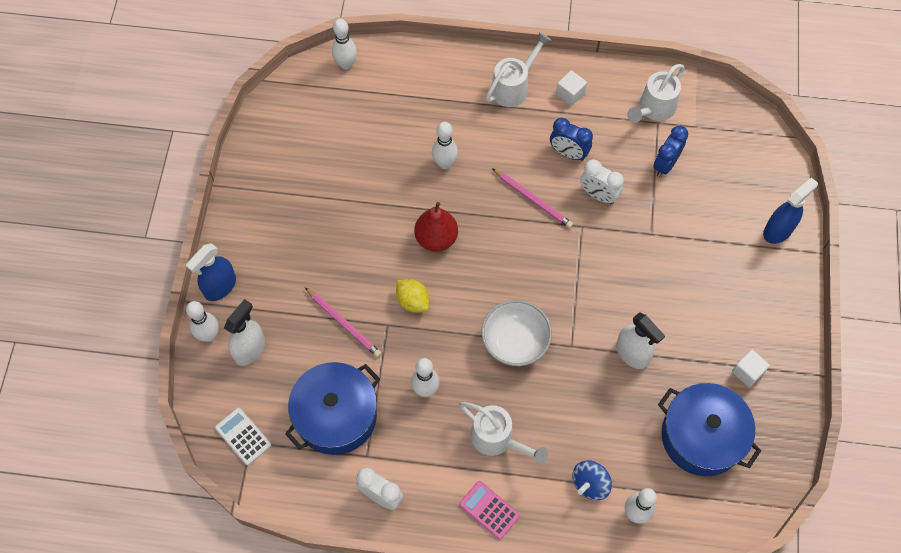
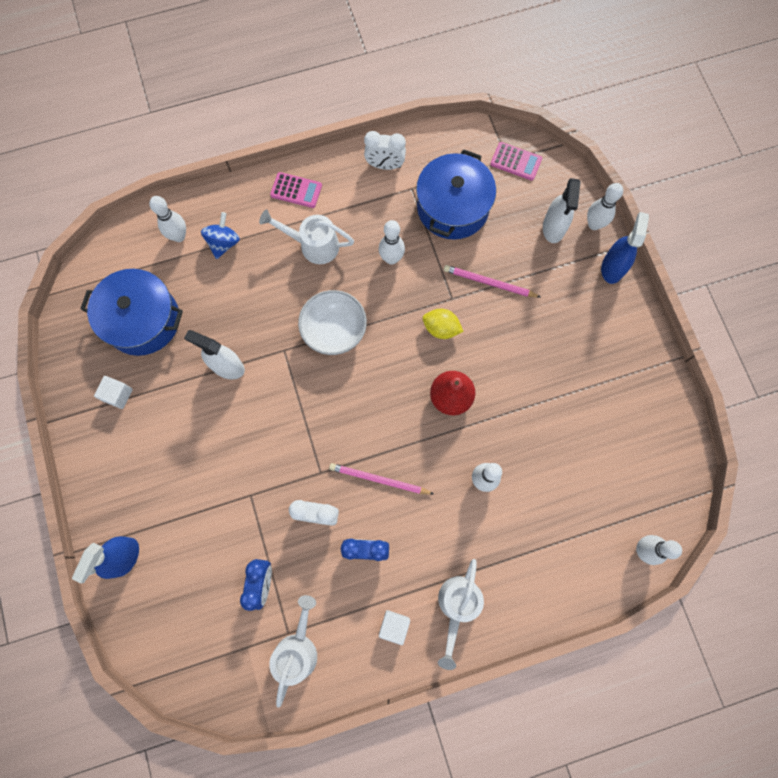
camera: 155 degrees right, 10 degrees up
white calculator [215,408,271,465] -> pink calculator [490,142,542,181]

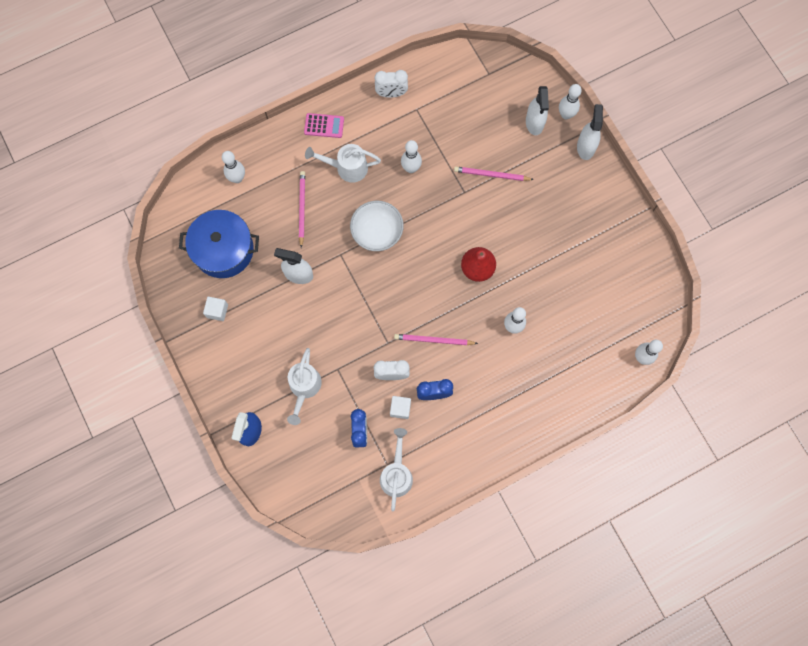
camera: 10 degrees left, 0 degrees up
blue spinning top [201,212,240,259] -> none
white cube [379,610,410,645] -> white cube moved to [390,396,411,419]
blue pot [416,149,496,240] -> none
yellow lemon [422,309,464,339] -> none
white watering can [438,559,484,670] -> white watering can moved to [287,348,322,425]
pink calculator [490,142,542,181] -> none
blue spray bottle [601,212,649,284] -> white spray bottle [577,104,603,160]
none -> pink pencil [299,171,305,248]

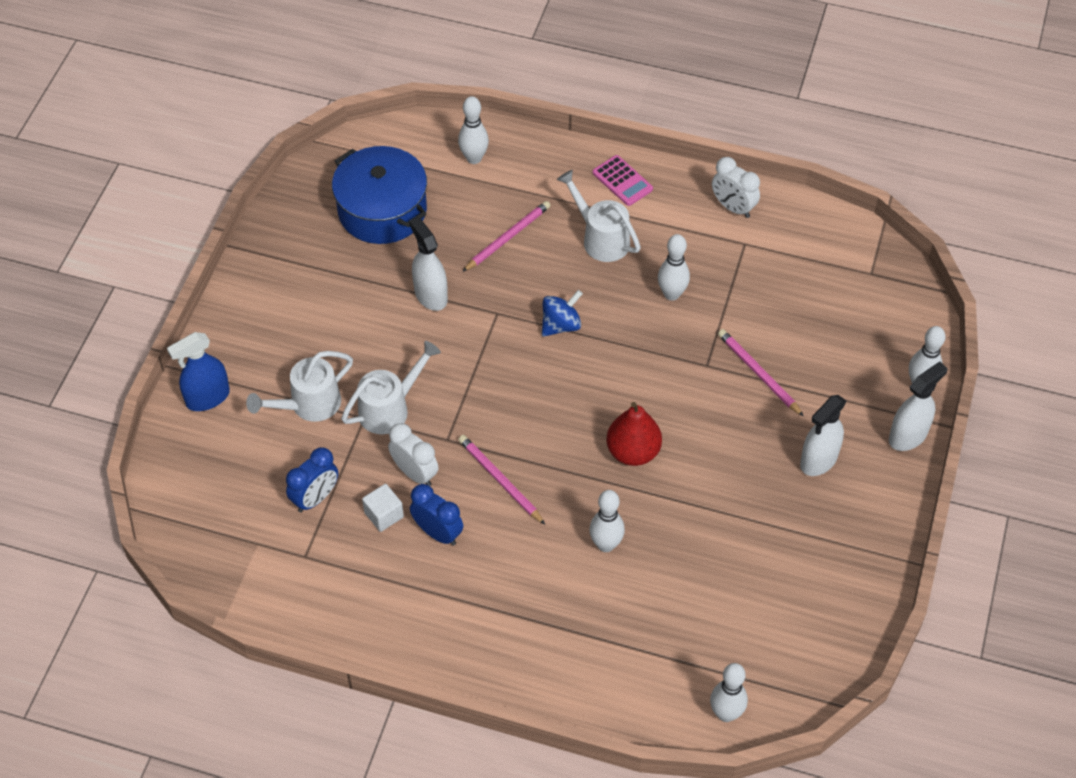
camera: 45 degrees right, 20 degrees down
white cube [203,297,228,321] -> none
white bowl [350,201,404,251] -> blue spinning top [542,290,583,337]
white watering can [380,428,413,511] -> white watering can moved to [341,341,441,434]
white spray bottle [526,86,549,135] -> white spray bottle moved to [800,395,846,476]

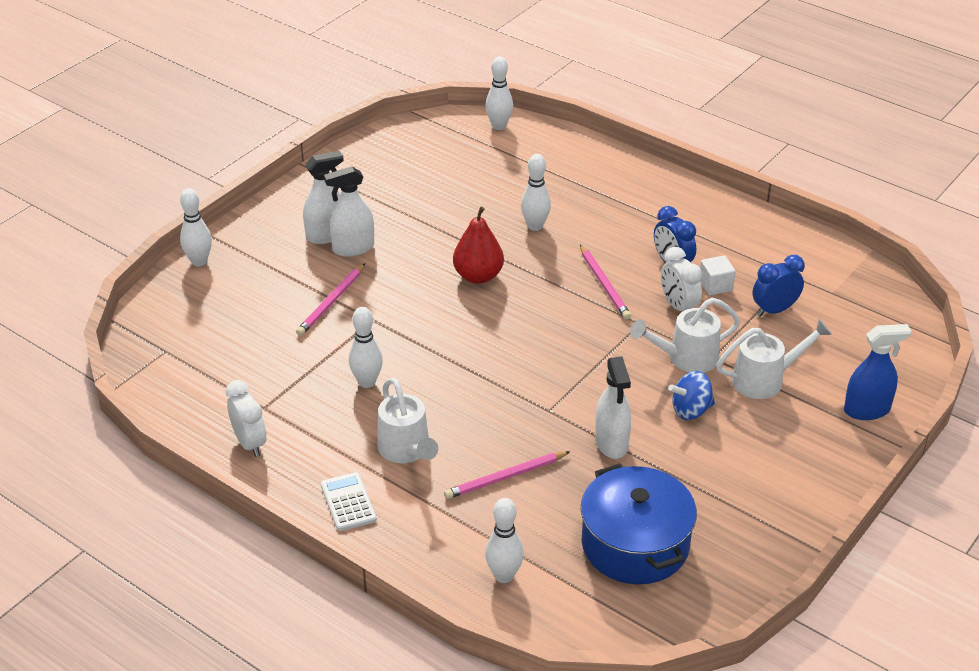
camera: 160 degrees left, 15 degrees down
blue spinning top [542,290,583,337] -> blue spinning top moved to [668,371,715,420]
pink calculator [593,155,653,206] -> white calculator [321,472,377,531]
pink pencil [718,329,803,416] -> pink pencil turned 45 degrees clockwise [296,263,365,336]
white spray bottle [889,361,947,451] -> white spray bottle moved to [324,166,374,257]

